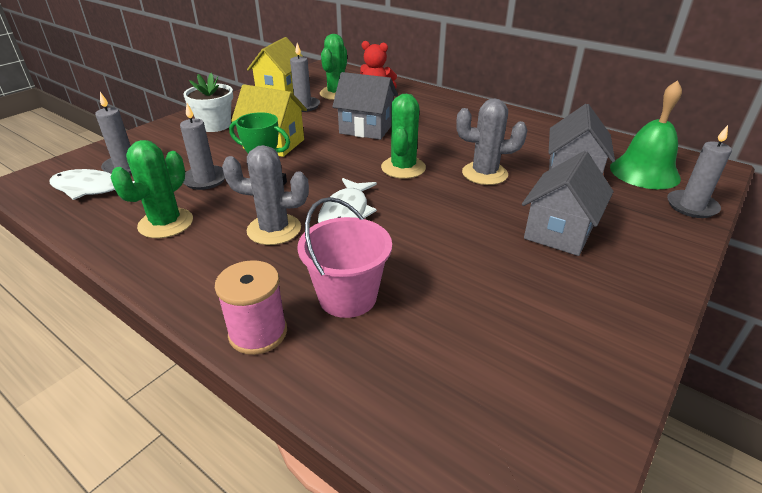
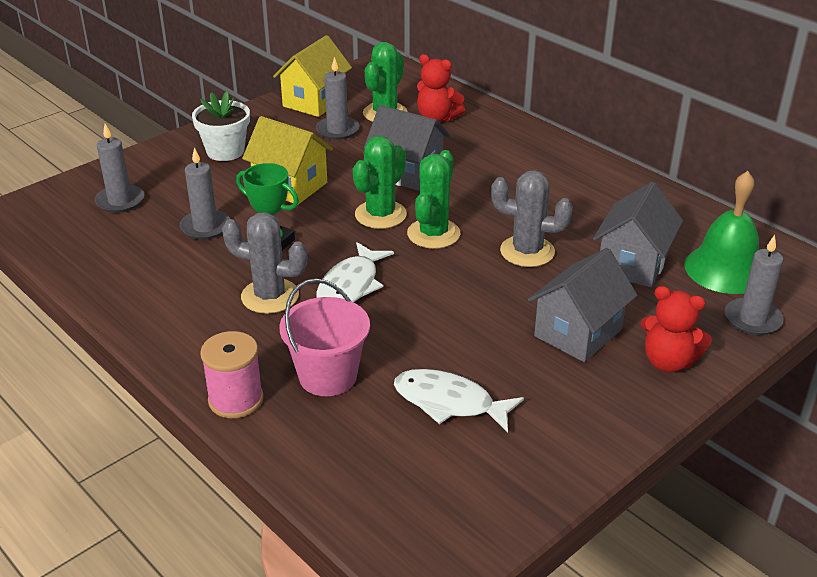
camera: 10 degrees right, 0 degrees up
white fish [49,169,135,200] -> white fish moved to [394,369,524,432]
green cactus [111,140,193,238] -> green cactus moved to [353,136,407,229]
none -> red teddy bear [641,286,712,372]

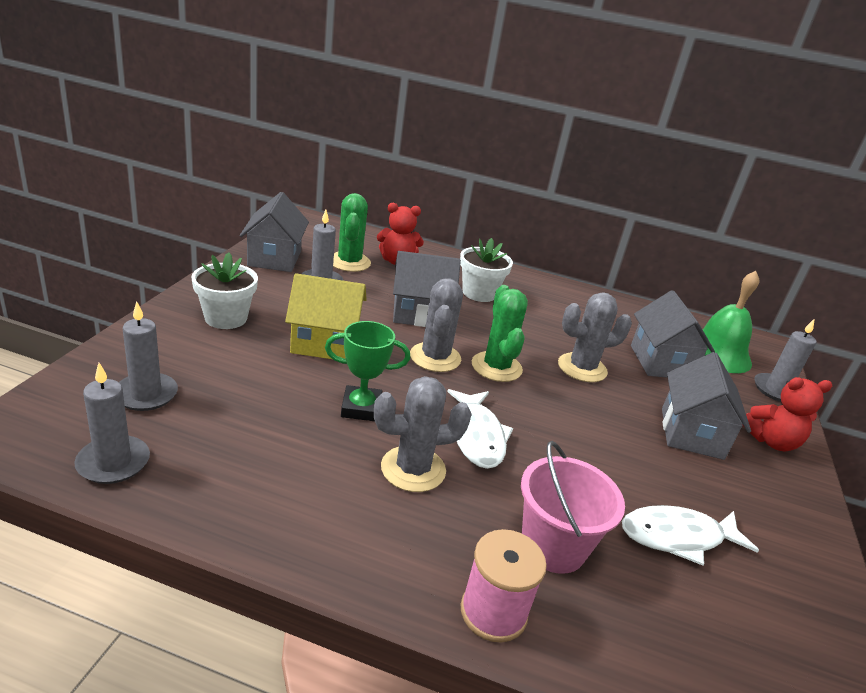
camera: 35 degrees left, 5 degrees down
grey candle [179,147,230,240] -> grey candle moved to [74,363,150,484]
yellow house [273,35,352,117] -> grey house [240,192,309,272]
green cactus [353,136,407,229] -> grey cactus [410,278,463,372]
none -> white flower pot [460,238,513,302]

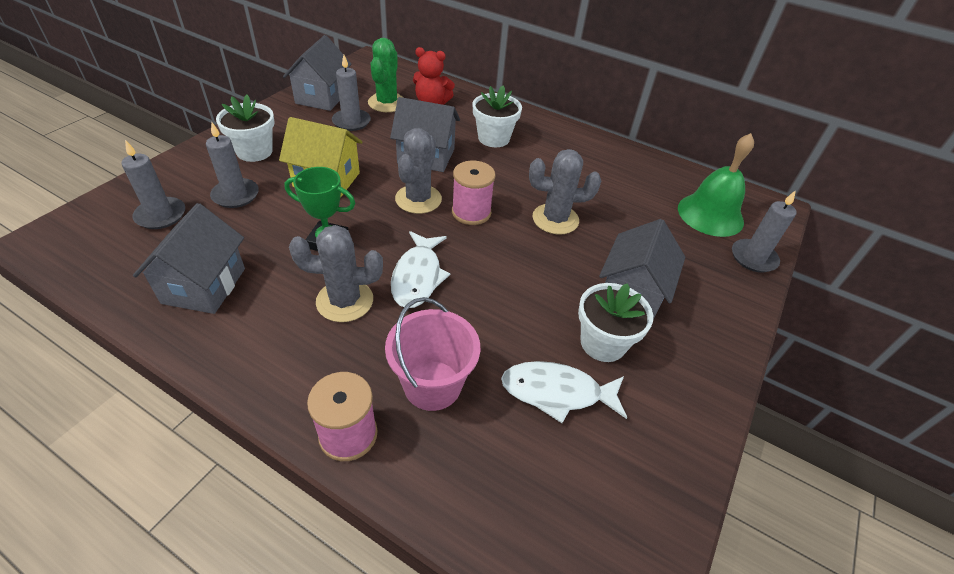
camera: 15 degrees right, 15 degrees up
grey candle [74,363,150,484] -> grey candle moved to [206,122,259,208]
green cactus [472,285,528,382] -> pink spool [452,161,495,225]
grey house [631,290,715,378] -> grey house moved to [133,203,245,314]
red teddy bear [742,377,832,451] -> none
none -> white flower pot [578,283,653,362]

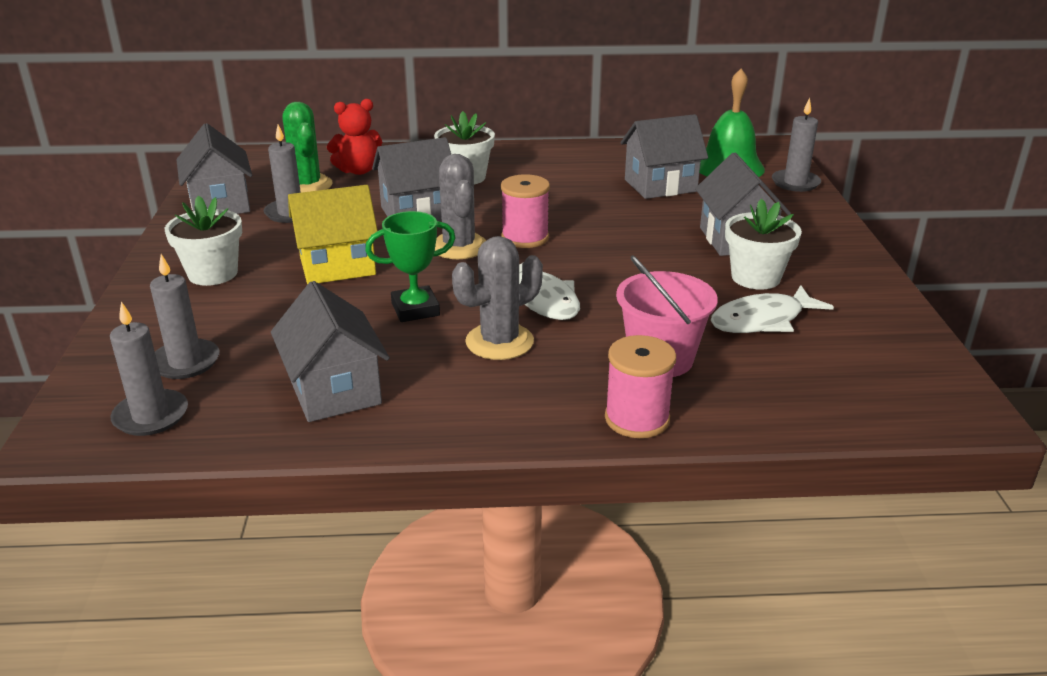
camera: 30 degrees left, 15 degrees down
grey candle [206,122,259,208] -> grey candle moved to [110,302,188,436]
grey cactus [529,149,601,235] -> none
none -> grey house [620,114,708,199]

